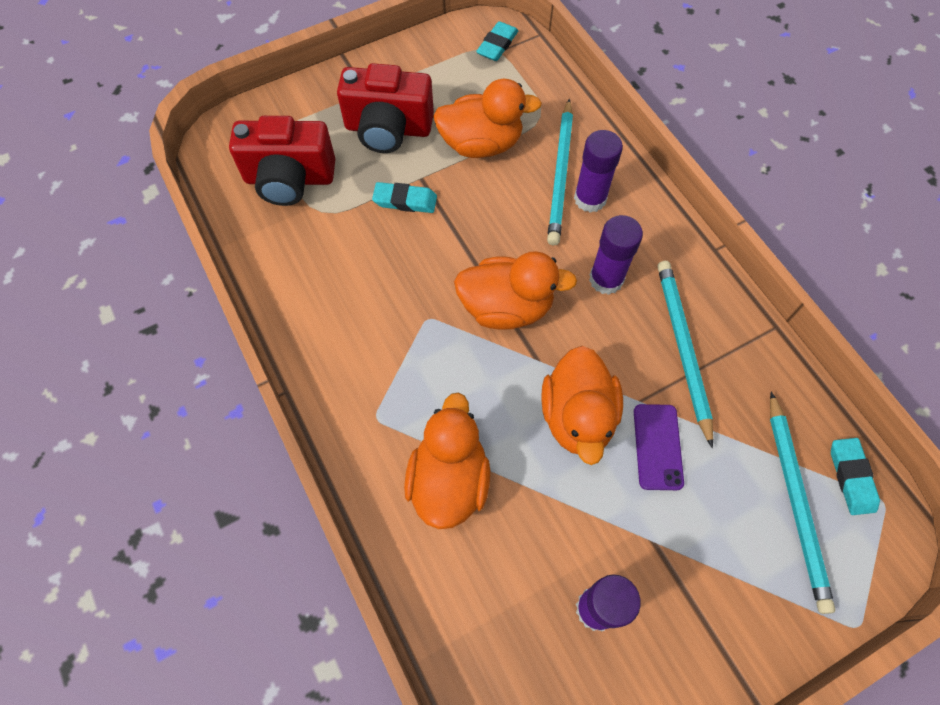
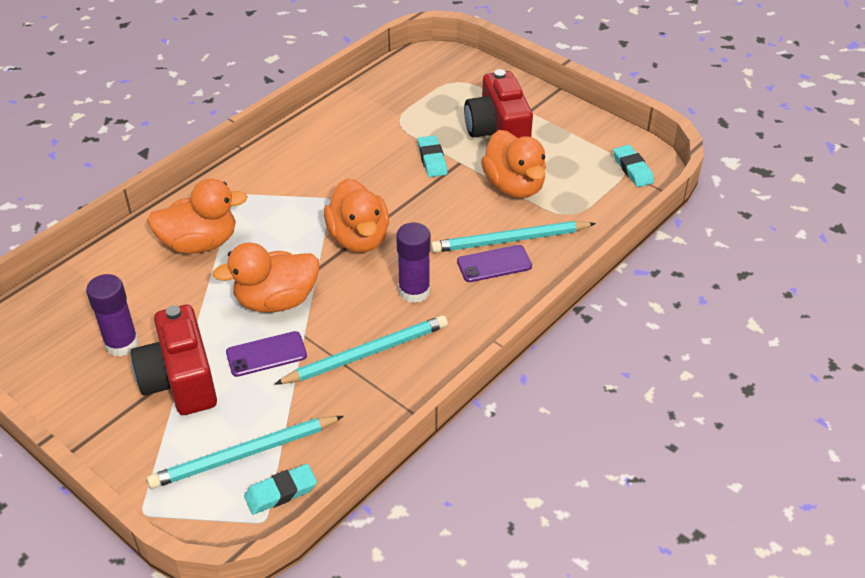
camera: 70 degrees right, 20 degrees down
red camera [229,116,335,206] -> red camera moved to [131,305,217,415]
turquoise eraser [476,21,518,61] -> turquoise eraser turned 60 degrees clockwise [613,145,654,187]
purple glue stick [574,130,623,213] -> purple phone [457,245,532,282]

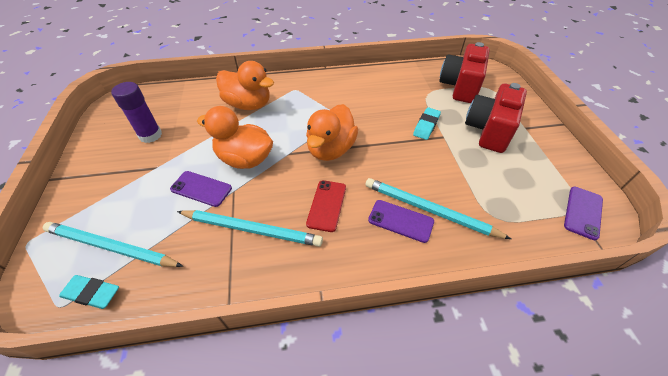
camera: 40 degrees right, 5 degrees up
red camera [131,305,217,415] -> red camera moved to [439,42,490,103]
purple glue stick [396,223,431,303] -> red phone [306,180,346,232]
orange duck [481,130,546,198] -> none
turquoise eraser [613,145,654,187] -> purple phone [564,187,603,240]

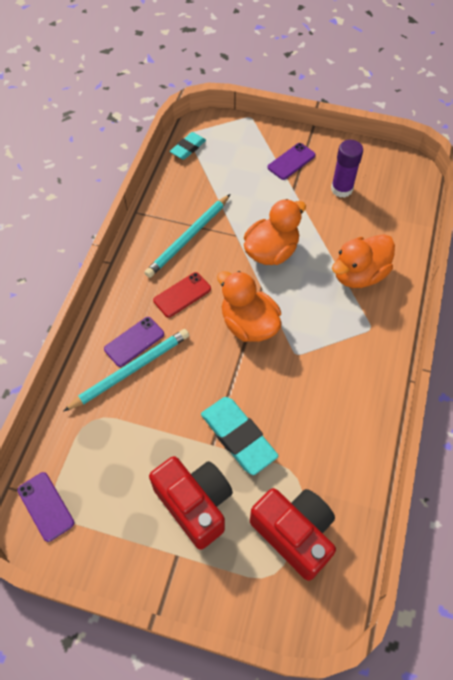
camera: 115 degrees right, 10 degrees up
turquoise pencil [43,222,183,267] -> none
purple phone [170,171,232,207] -> purple phone moved to [267,143,316,180]
red phone [306,180,346,232] -> red phone turned 75 degrees counterclockwise [153,272,211,317]
turquoise eraser [413,107,441,140] -> turquoise eraser [201,397,279,475], size x1.68

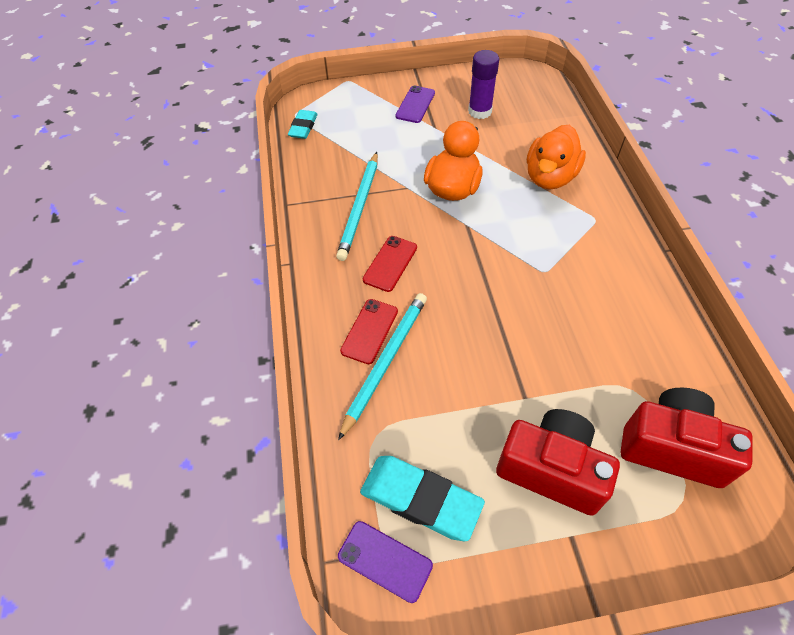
camera: 25 degrees left, 5 degrees down
purple phone [104,317,164,367] -> red phone [340,299,398,364]
turquoise eraser [201,397,279,475] -> turquoise eraser moved to [360,456,485,541]
orange duck [217,271,282,342] -> none

